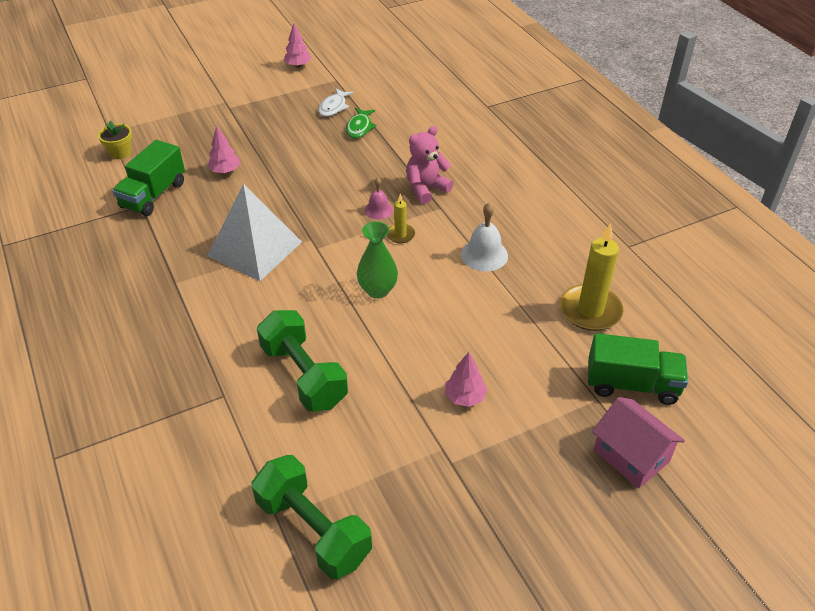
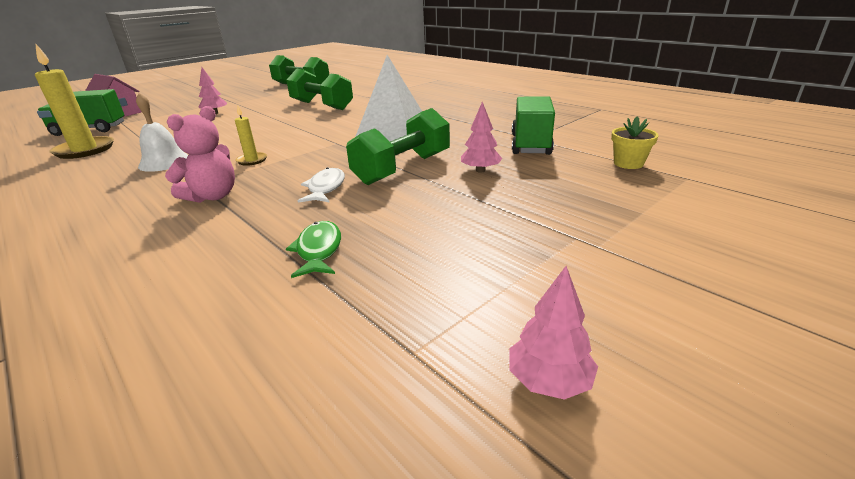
camera: 165 degrees right, 15 degrees down
white fish [318,88,354,117] -> white fish moved to [298,167,345,203]
green vase [357,221,398,298] -> none
pink bell [365,177,393,220] -> none
none -> green dumbbell [346,108,450,185]

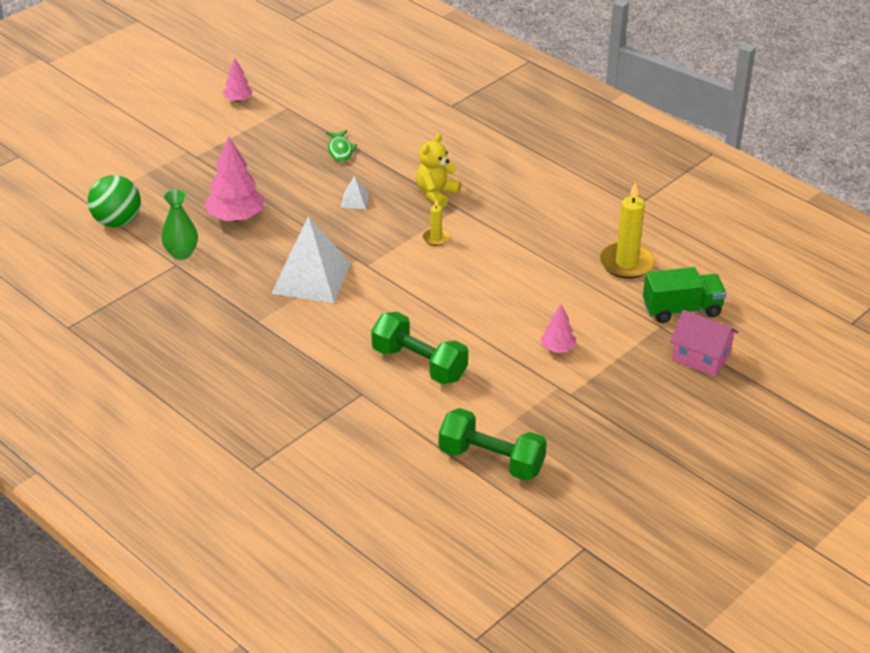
camera: 175 degrees right, 10 degrees up
white bell [136,93,188,172] -> none
pink teddy bear [165,106,235,203] -> yellow teddy bear [416,134,461,208]
white fish [298,167,345,203] -> white pyramid [341,176,369,209]
green dumbbell [346,108,450,185] -> none
pink tree [461,102,502,173] -> pink tree [204,136,264,221], size x1.82
green truck [512,97,555,155] -> green vase [161,189,198,260]
yellow flower pot [611,117,659,169] -> green ball [88,175,141,228]

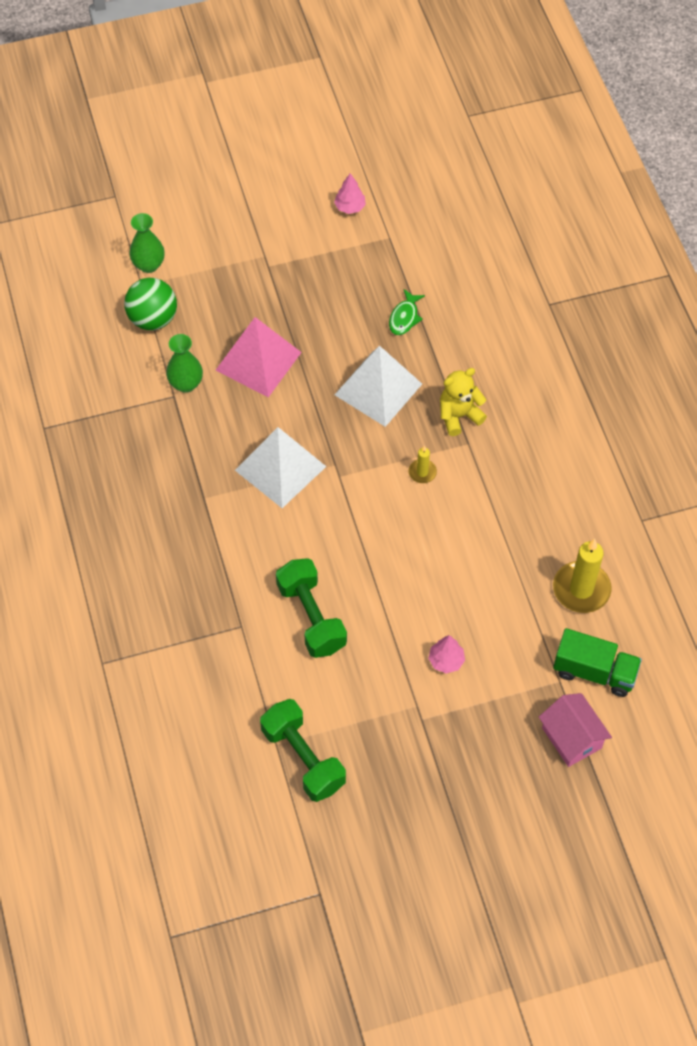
camera: 30 degrees right, 20 degrees up
pink tree [204,136,264,221] -> pink pyramid [215,317,302,397]
white pyramid [341,176,369,209] -> white pyramid [334,346,422,427], size x2.38
none -> green vase [129,213,165,273]

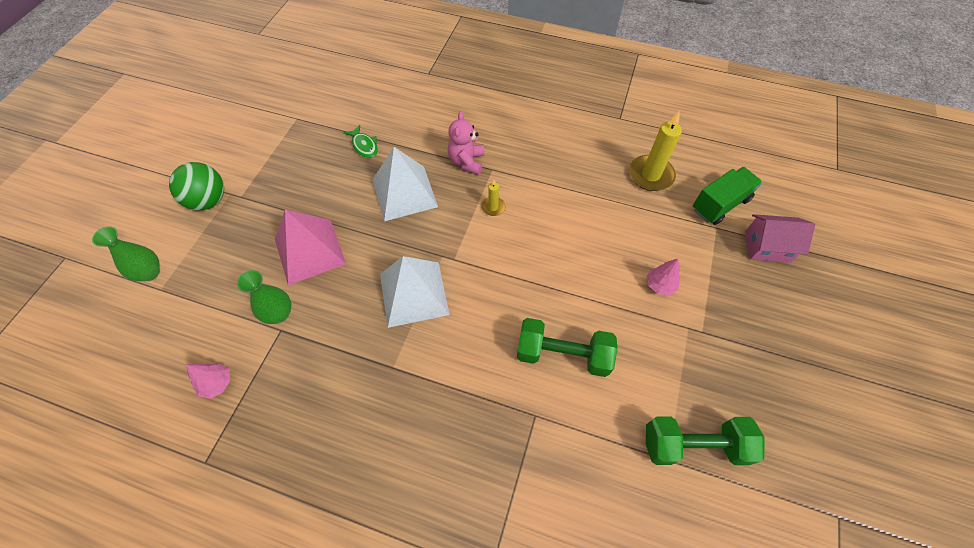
camera: 55 degrees left, 0 degrees up
green ball [124,278,177,330] -> green ball moved to [169,162,224,211]
pink tree [334,173,366,214] -> pink tree moved to [186,363,230,399]
yellow teddy bear [440,368,487,436] -> pink teddy bear [448,111,484,175]

